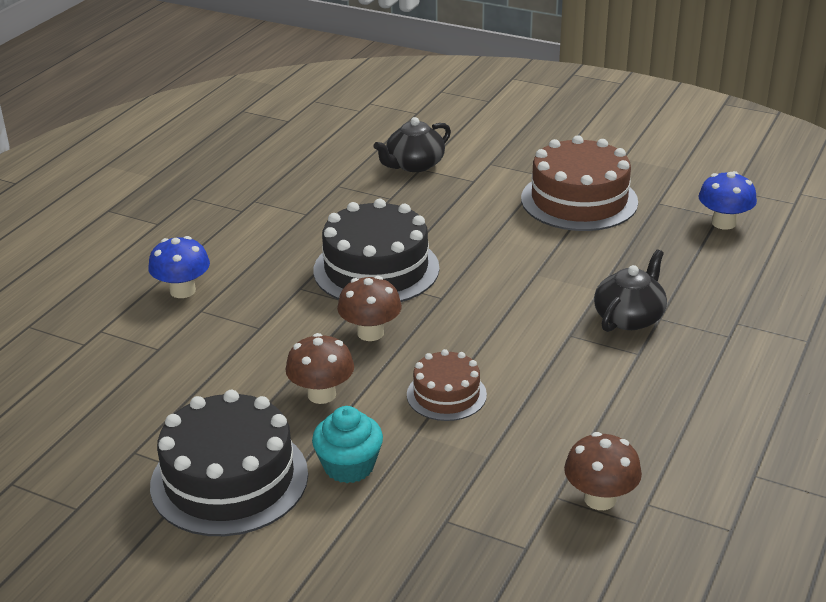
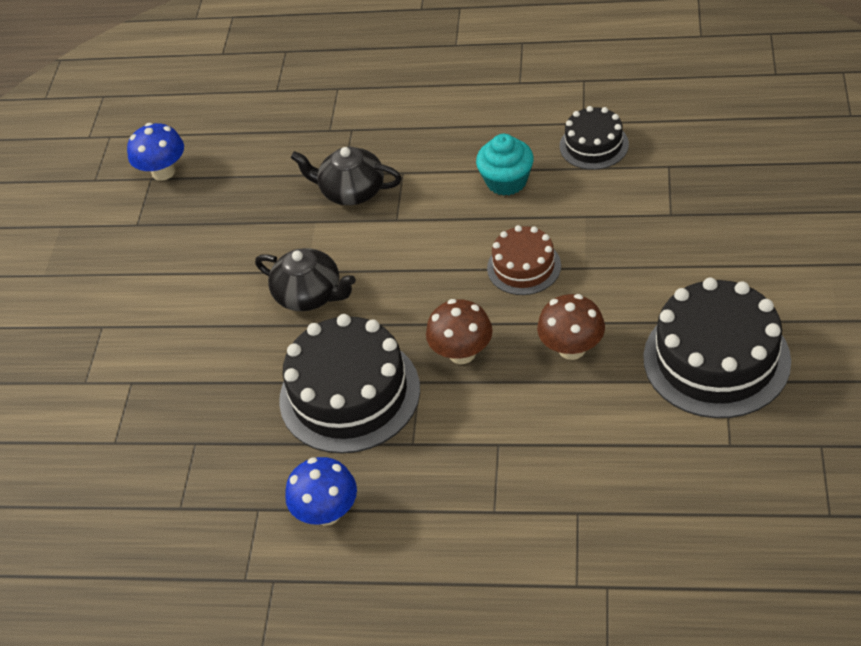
camera: 105 degrees left, 15 degrees up
blue mushroom [148,236,210,298] -> blue mushroom moved to [285,457,357,526]
turquoise cupcake [312,406,383,483] -> turquoise cupcake moved to [476,134,534,196]
black teapot [373,117,451,172] -> black teapot moved to [255,248,356,311]
brown cake [521,135,638,231] -> none
brown mushroom [564,432,642,510] -> black cake [560,106,629,170]

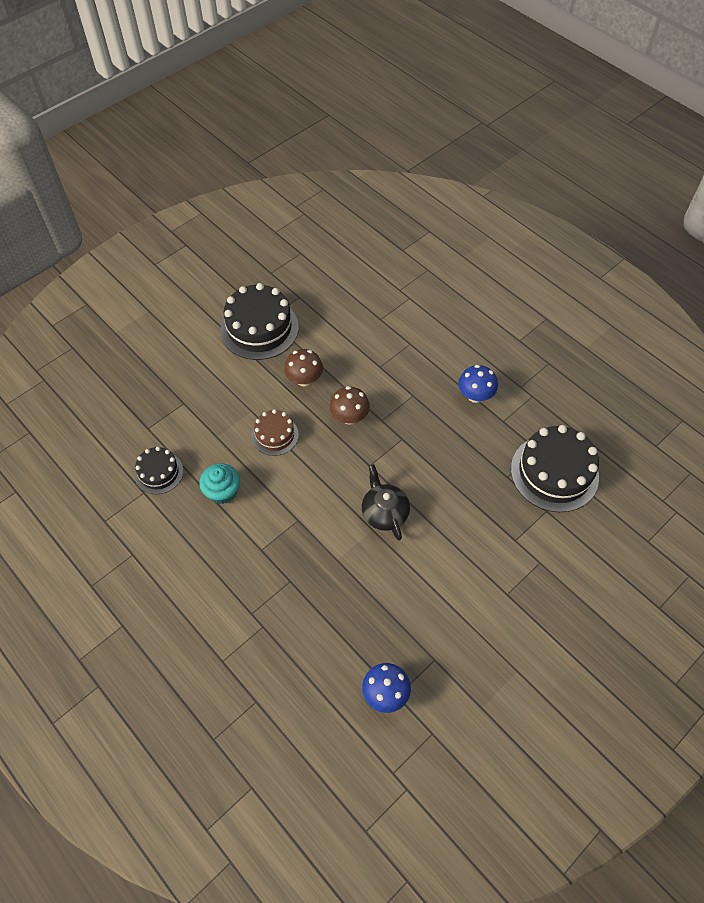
camera: 145 degrees left, 10 degrees up
black cake [279,314,420,454] -> black cake moved to [511,425,599,512]
black teapot [291,147,402,205] -> none

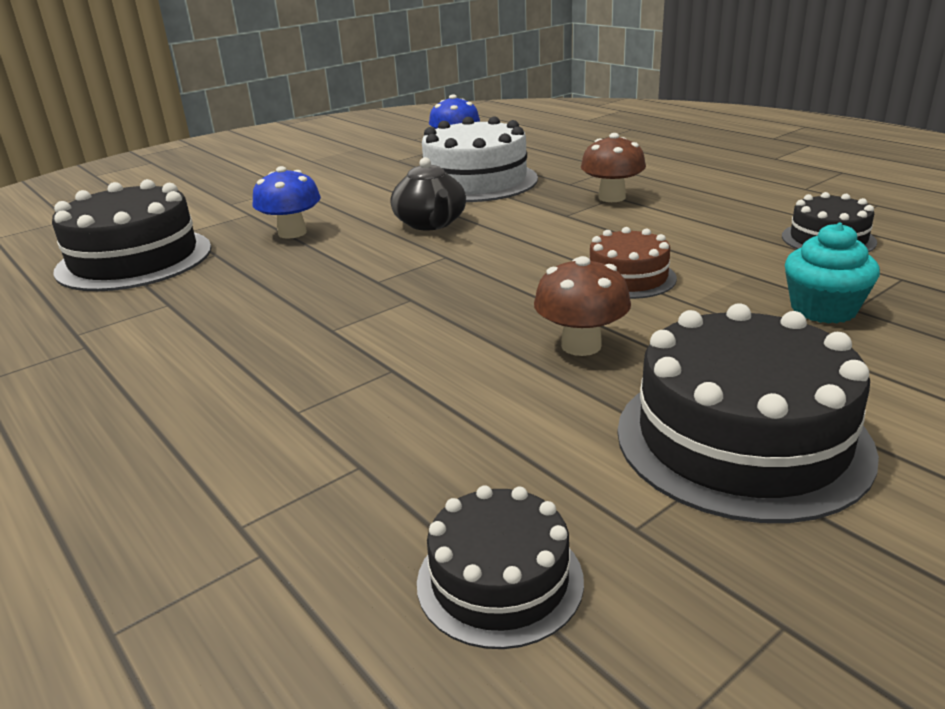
camera: 175 degrees left, 30 degrees down
turquoise cupcake [199,463,240,504] -> turquoise cupcake moved to [785,223,880,324]
brown mushroom [330,386,370,425] -> brown mushroom moved to [581,133,646,202]
blue mushroom [458,365,498,403] -> blue mushroom moved to [252,166,321,239]
none -> black cake [417,485,584,649]
none -> white cake [422,116,538,202]

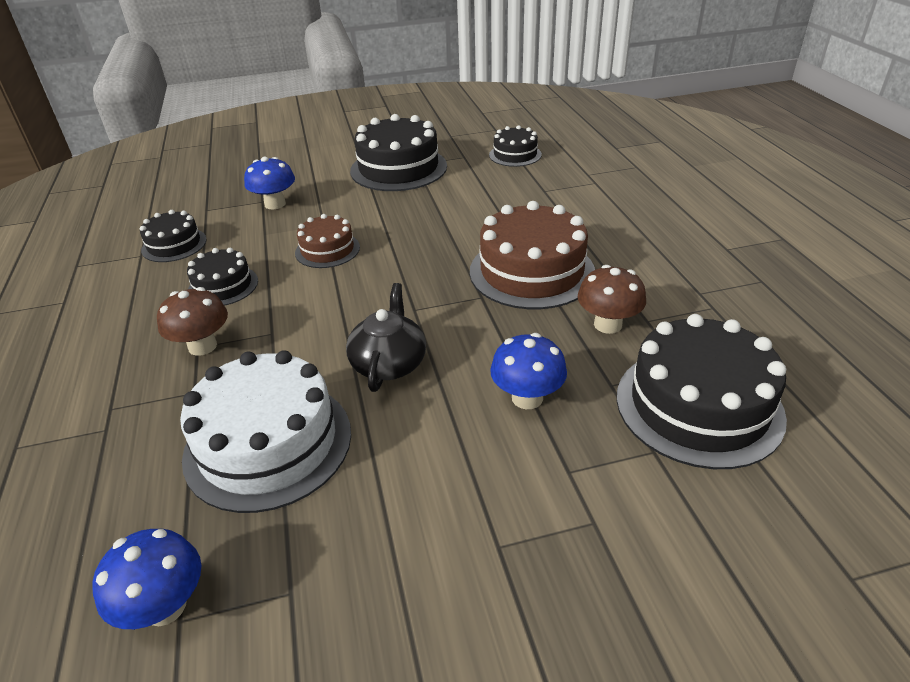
camera: 155 degrees left, 10 degrees up
brown mushroom [534,256,631,356] -> brown mushroom moved to [578,265,646,334]
turquoise cupcake [785,223,880,324] -> blue mushroom [244,157,295,209]
none -> black cake [187,248,258,306]
none -> brown cake [470,201,595,309]

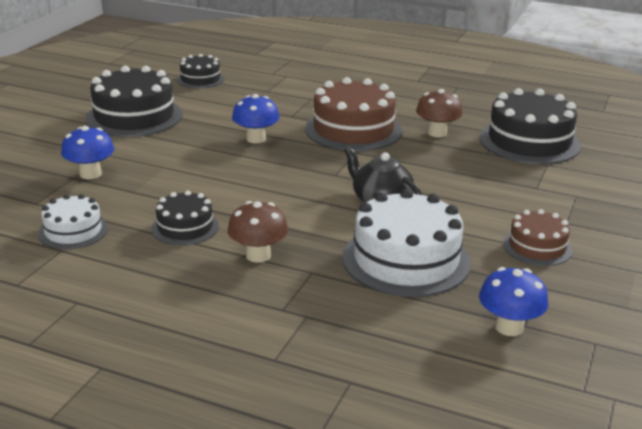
camera: 55 degrees left, 10 degrees down
black cake [140,210,207,262] -> white cake [38,194,108,249]
brown cake [295,214,360,268] -> brown cake moved to [503,209,573,266]
blue mushroom [490,333,567,409] -> blue mushroom moved to [232,94,279,143]

